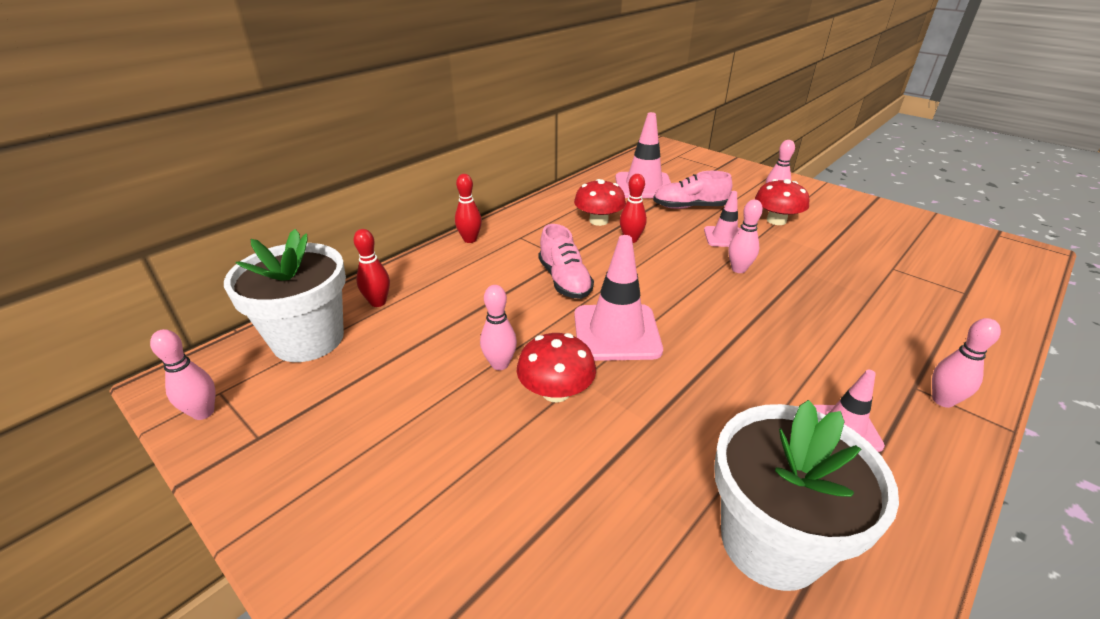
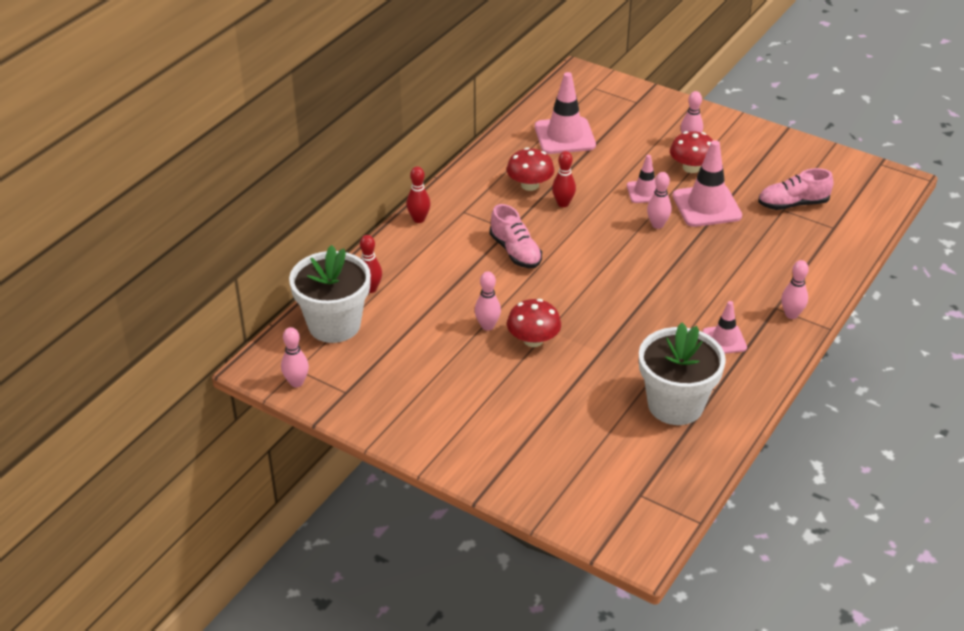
camera: 10 degrees left, 5 degrees up
pink traffic cone [574,235,663,361] -> pink traffic cone moved to [673,140,742,227]
pink shoe [653,171,732,209] -> pink shoe moved to [758,168,834,210]

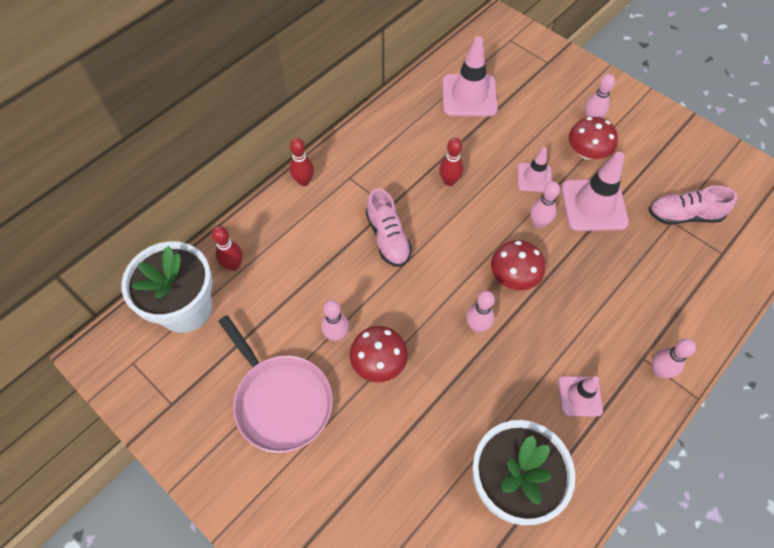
camera: 10 degrees right, 20 degrees up
pink bowling pin [281,327,309,387] -> pink bowling pin moved to [466,291,495,332]
red mushroom [507,147,554,191] -> red mushroom moved to [491,240,545,290]
none -> pink pan [218,315,333,453]

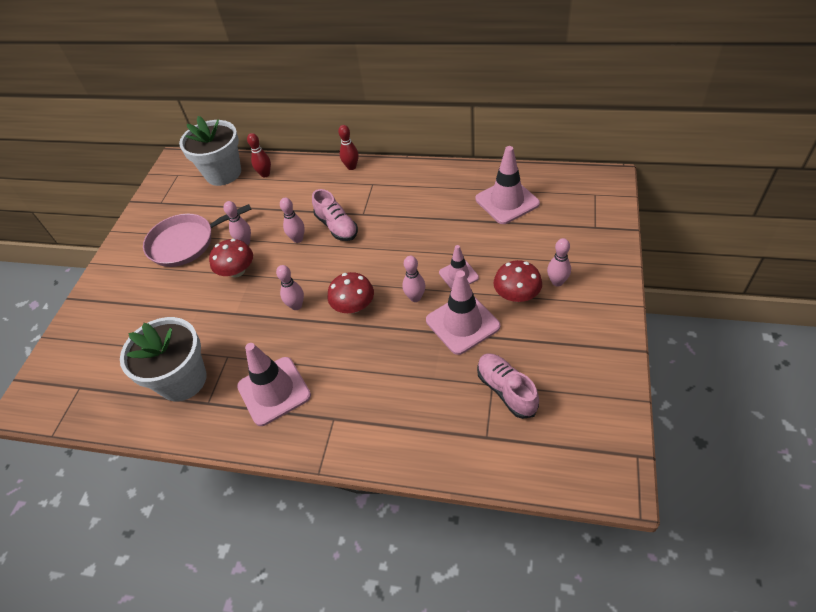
camera: 65 degrees right, 10 degrees down
pink pan [218,315,333,453] -> pink pan turned 45 degrees clockwise [143,204,252,267]
pink shoe [366,189,412,267] -> pink shoe turned 75 degrees counterclockwise [312,189,358,241]
red bowling pin [439,138,463,186] -> none
pink traffic cone [558,376,603,417] -> pink traffic cone [237,343,311,426], size x1.72
pink bowling pin [652,338,696,378] -> pink bowling pin moved to [280,197,305,243]

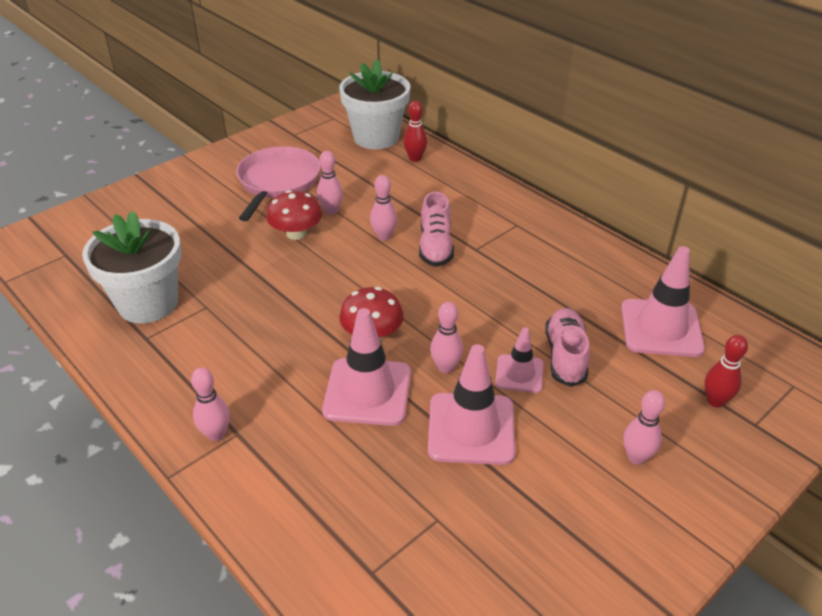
camera: 30 degrees right, 10 degrees down
pink pan [143,204,252,267] -> pink pan turned 90 degrees clockwise [236,146,321,221]
pink traffic cone [237,343,311,426] -> pink traffic cone moved to [322,308,411,426]
pink bowling pin [276,265,304,310] -> pink bowling pin moved to [191,368,230,441]
red bowling pin [338,125,359,170] -> red bowling pin moved to [704,335,748,408]
pink shoe [477,353,539,419] -> pink shoe moved to [545,308,590,387]
red mushroom [494,260,542,302] -> none

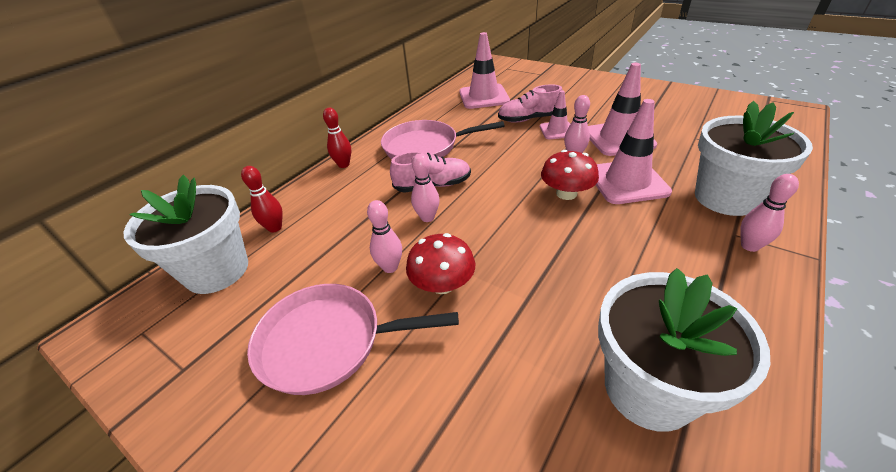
camera: 100 degrees left, 0 degrees up
pink bowling pin [624,390,665,465] -> none
red bowling pin [704,335,748,408] -> red bowling pin moved to [323,108,351,168]
none -> pink pan [381,120,504,159]
none -> white flower pot [695,101,813,216]

